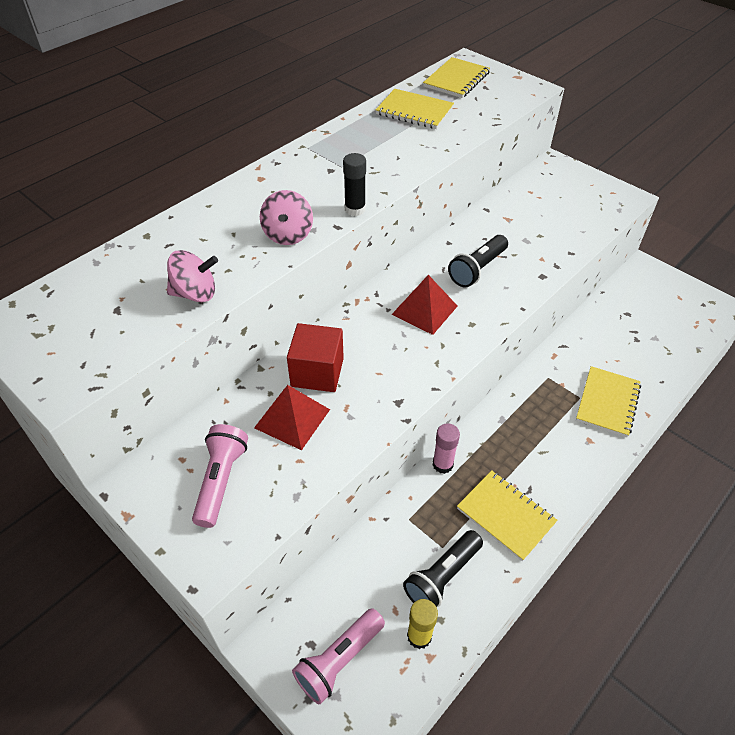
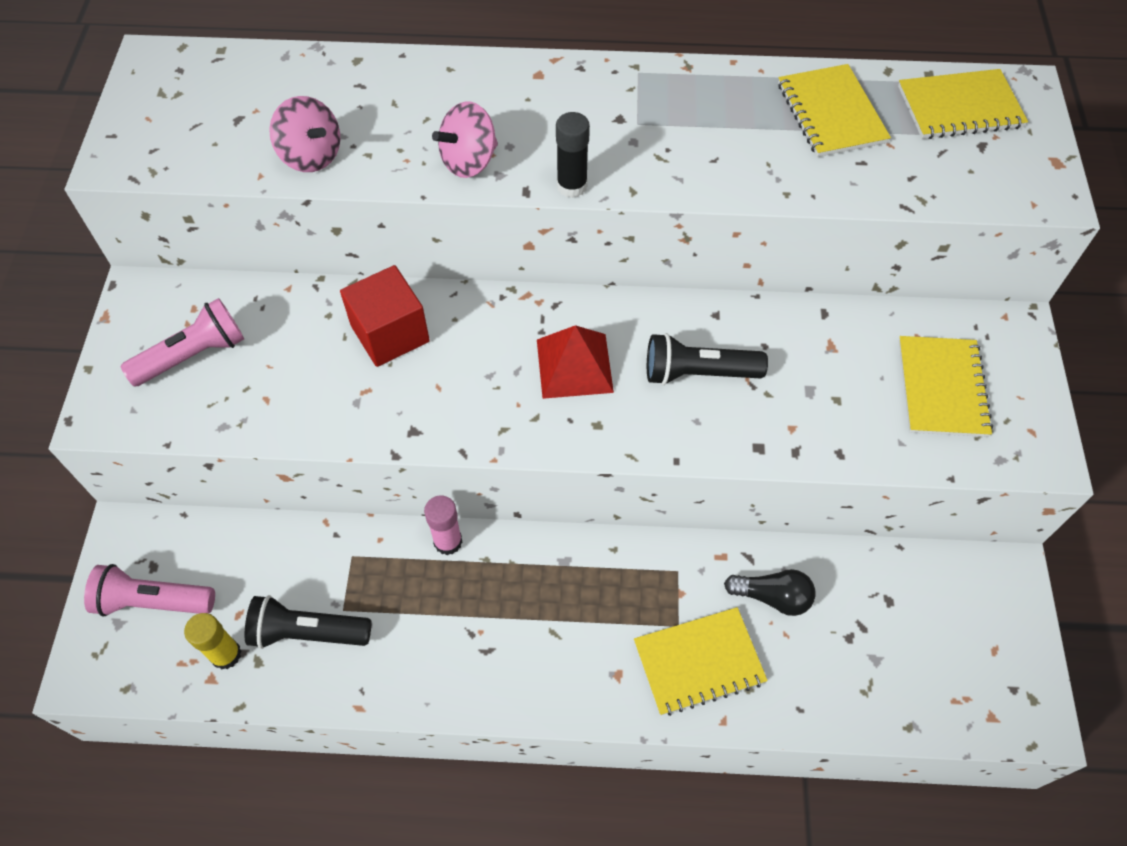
camera: 50 degrees right, 10 degrees up
red pyramid [254,385,330,450] -> none
yellow notebook [457,471,558,561] -> yellow notebook moved to [899,336,993,437]
none -> black light bulb [724,569,816,616]

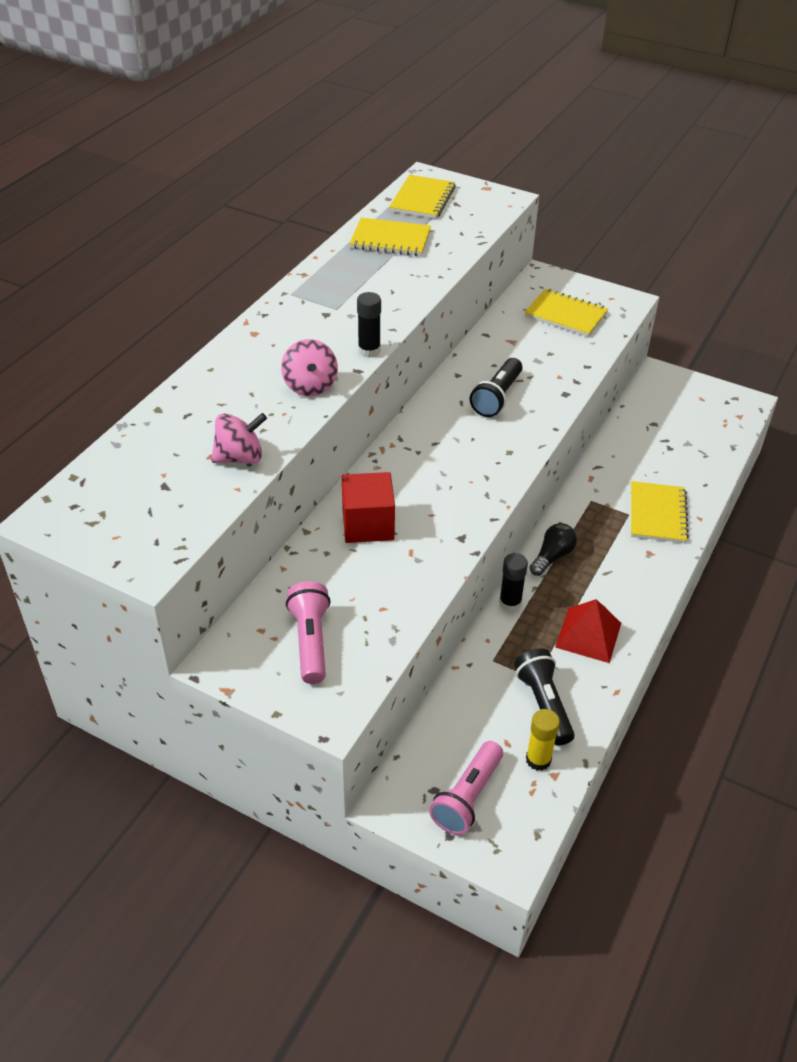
camera: 65 degrees left, 15 degrees down
black flashlight [244,595,371,649] -> black flashlight turned 135 degrees clockwise [514,648,575,745]
pink glue stick [424,495,462,555] -> black glue stick [499,553,528,612]
red pyramid [537,325,614,399] -> red pyramid moved to [555,599,621,663]
black light bulb [724,569,816,616] -> black light bulb moved to [530,523,577,576]

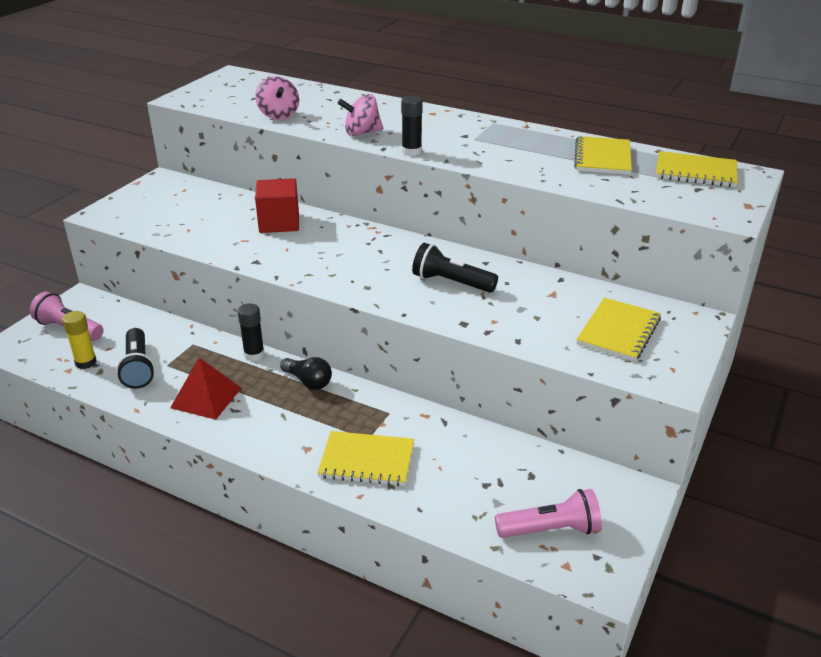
camera: 90 degrees right, 10 degrees down
pink flashlight [286,581,331,684] -> pink flashlight moved to [495,489,602,538]
black flashlight [514,648,575,745] -> black flashlight turned 90 degrees clockwise [116,328,155,389]

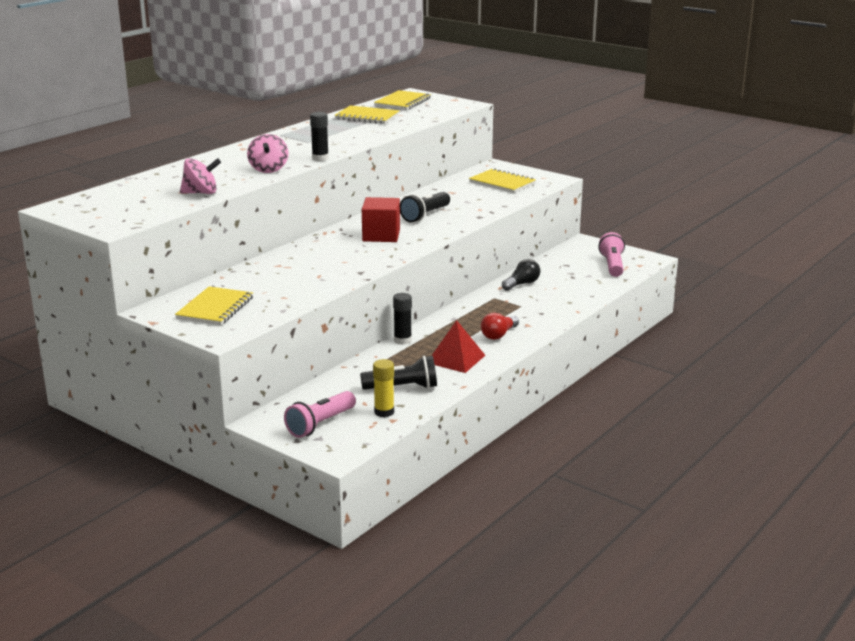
camera: 80 degrees left, 10 degrees down
red cube [255,178,299,233] -> red cube moved to [362,197,400,242]
black light bulb [280,357,332,390] -> black light bulb moved to [502,259,540,291]
yellow notebook [318,431,414,486] -> yellow notebook moved to [175,286,253,325]
none -> red light bulb [481,313,519,340]

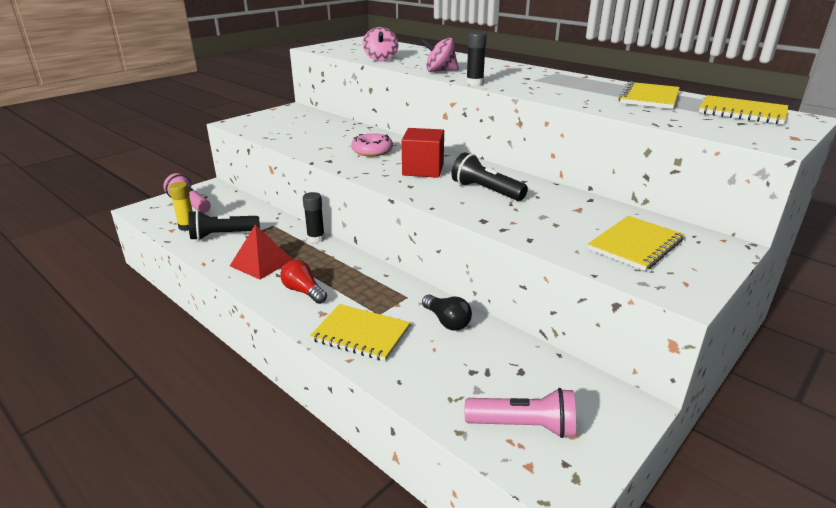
camera: 95 degrees right, 5 degrees up
yellow notebook [175,286,253,325] -> yellow notebook moved to [310,304,410,361]
black flashlight [360,356,437,390] -> black flashlight turned 75 degrees clockwise [188,210,260,240]
none -> pink donut [351,133,393,156]

